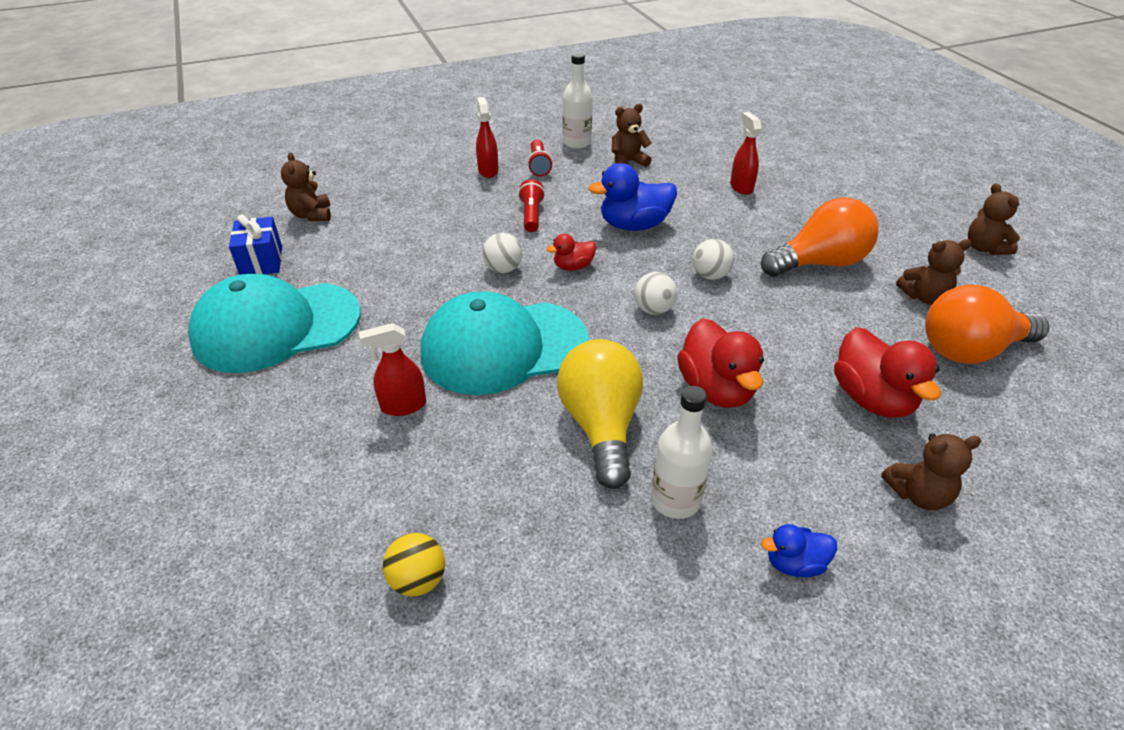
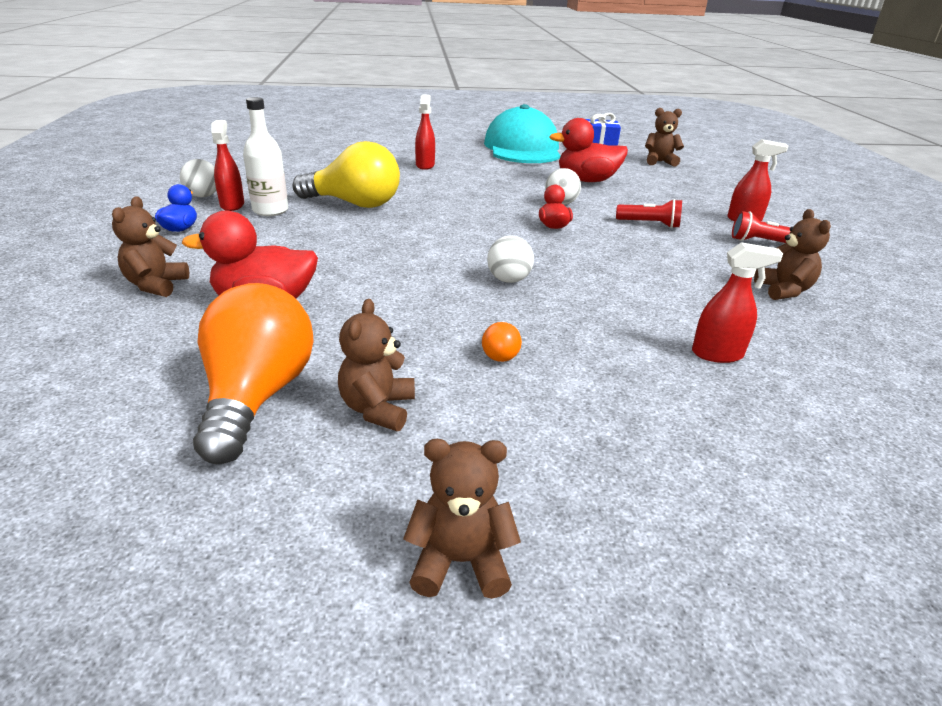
camera: 105 degrees right, 10 degrees down
yellow ball [383,533,445,597] -> none
turquoise cap [421,291,589,395] -> none
white bottle [562,53,593,149] -> none
blue duck [588,163,677,231] -> none
white ball [634,272,677,315] -> white ball moved to [180,159,216,197]
red duck [677,318,764,408] -> red duck moved to [549,118,628,182]
orange light bulb [761,197,879,277] -> orange light bulb [482,322,522,362], size x0.41
none -> red spray bottle [212,120,244,211]

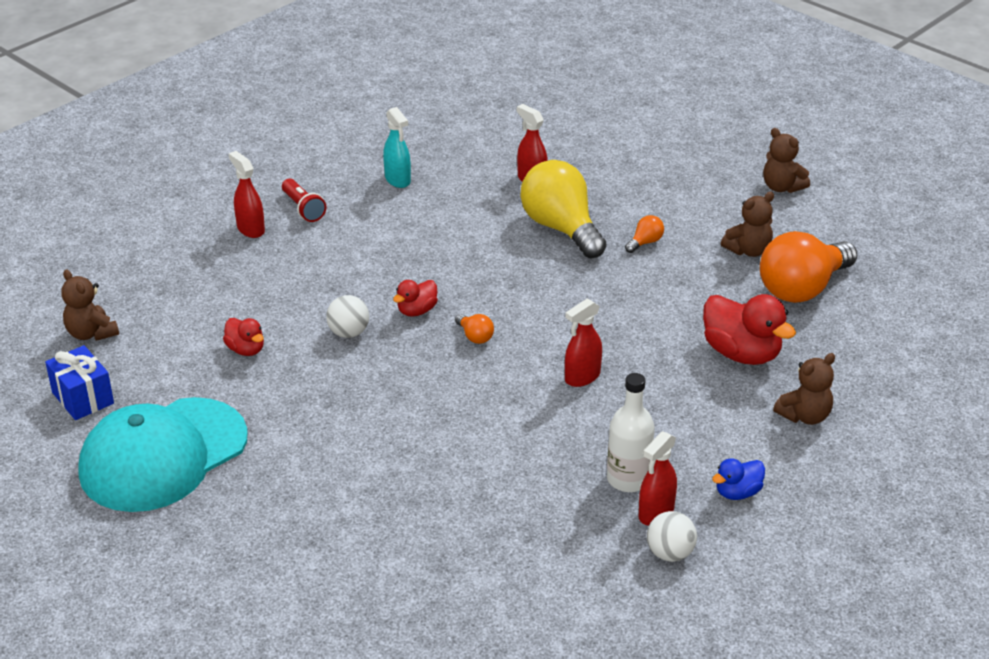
camera: 130 degrees left, 5 degrees up
yellow light bulb [292,141,400,208] -> yellow light bulb moved to [520,160,606,258]
red spray bottle [415,94,435,170] -> red spray bottle moved to [565,298,602,387]
white ball [487,235,534,283] -> none
red duck [549,118,628,182] -> red duck [223,318,264,356], size x0.54
red flashlight [616,199,682,228] -> none
brown teddy bear [754,209,831,300] -> turquoise spray bottle [383,107,411,188]
none -> orange light bulb [455,314,494,344]

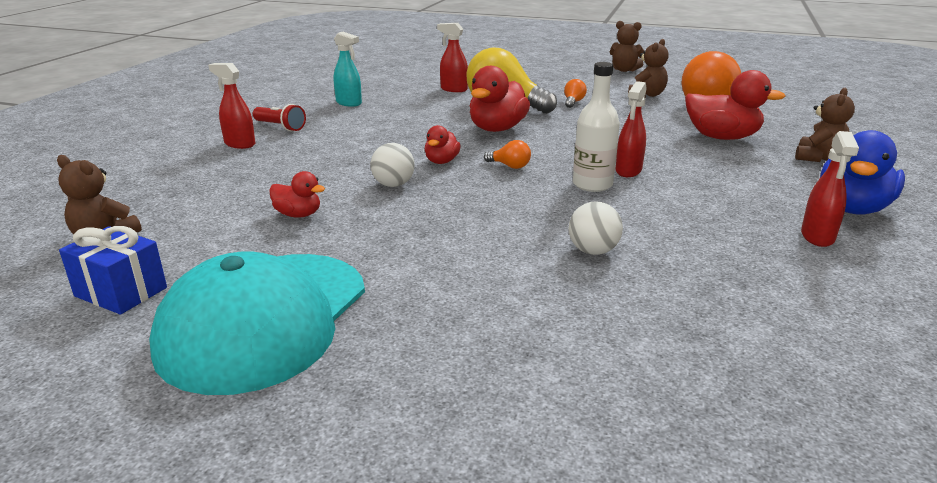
camera: 25 degrees left, 10 degrees down
white bottle [607,373,655,492] -> white bottle moved to [573,62,620,192]
white ball [647,511,697,562] -> white ball moved to [569,201,623,255]
blue duck [712,458,765,500] -> blue duck [820,130,905,215], size x1.84
none -> red duck [470,66,530,132]

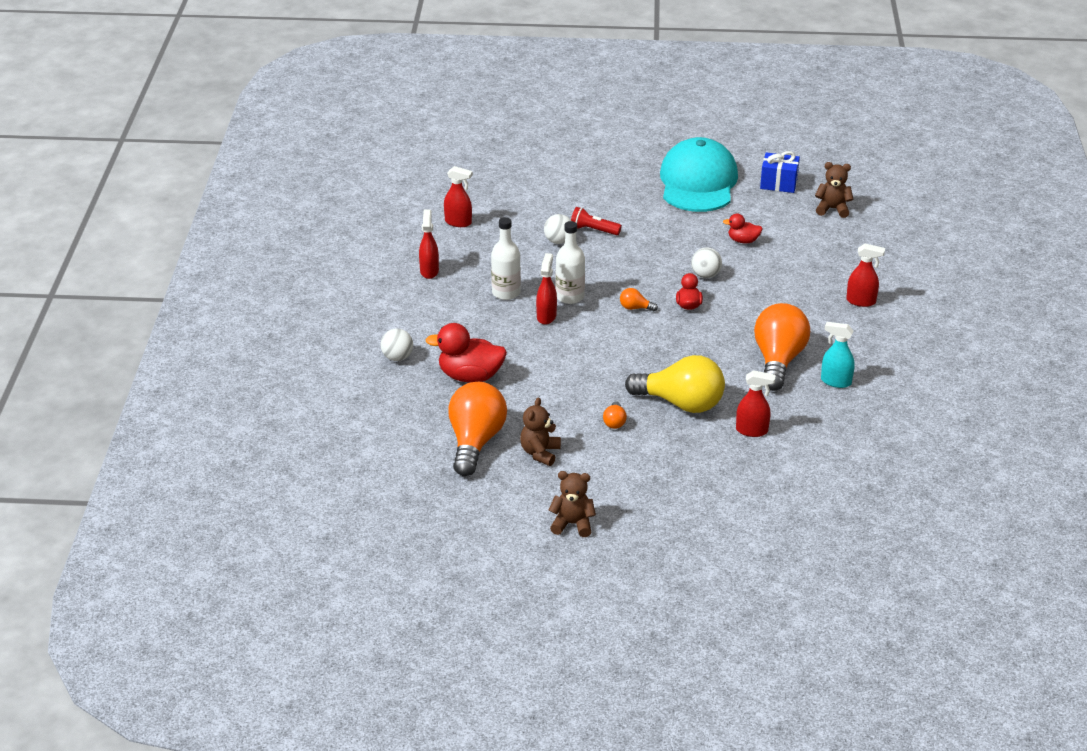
camera: 165 degrees right, 10 degrees up
red flashlight [253,104,306,131] -> red flashlight moved to [571,207,622,235]
red duck [470,66,530,132] -> none
brown teddy bear [795,88,855,162] -> white ball [381,328,413,361]
blue duck [820,130,905,215] -> none
none -> red spray bottle [444,166,473,227]
none -> white bottle [491,217,521,300]
none -> orange light bulb [754,303,810,391]

